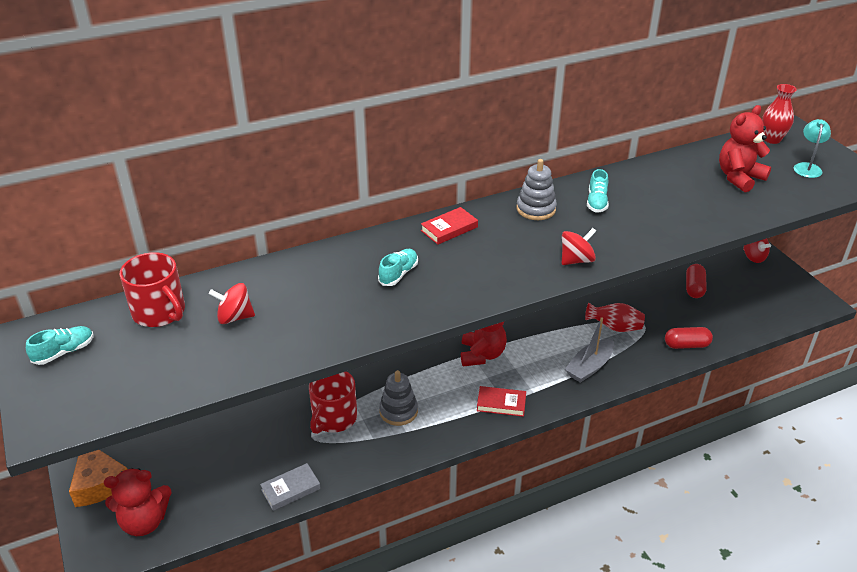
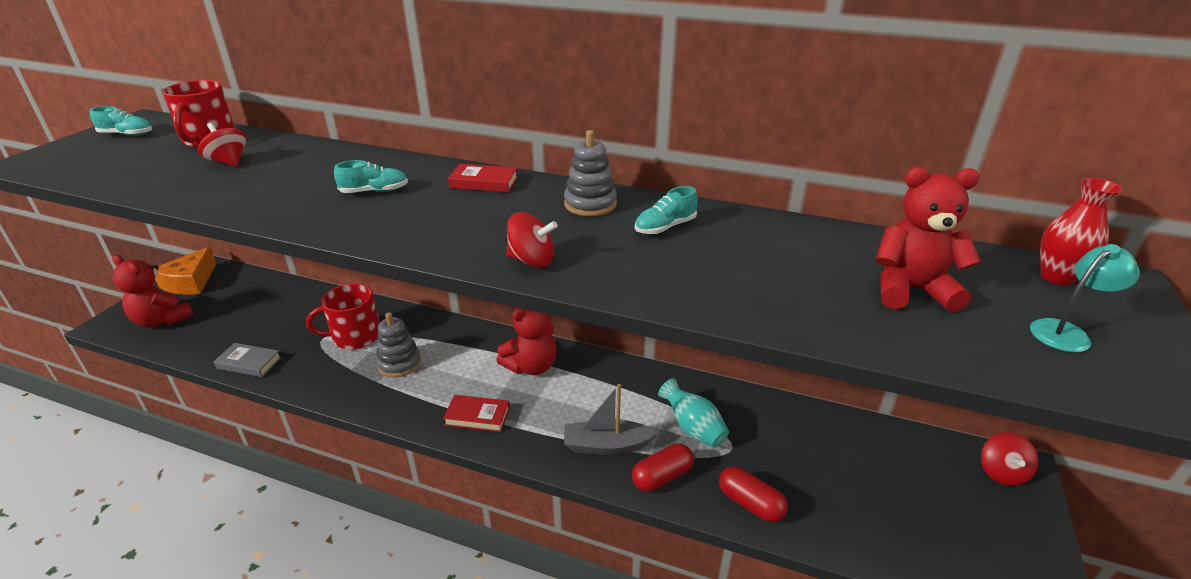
camera: 45 degrees right, 5 degrees down
red book [477,386,526,417] -> red book turned 45 degrees counterclockwise [443,395,510,432]
red vase [585,303,645,332] -> turquoise vase [658,378,729,448]
red capsule [686,264,707,298] -> red capsule moved to [632,443,694,492]

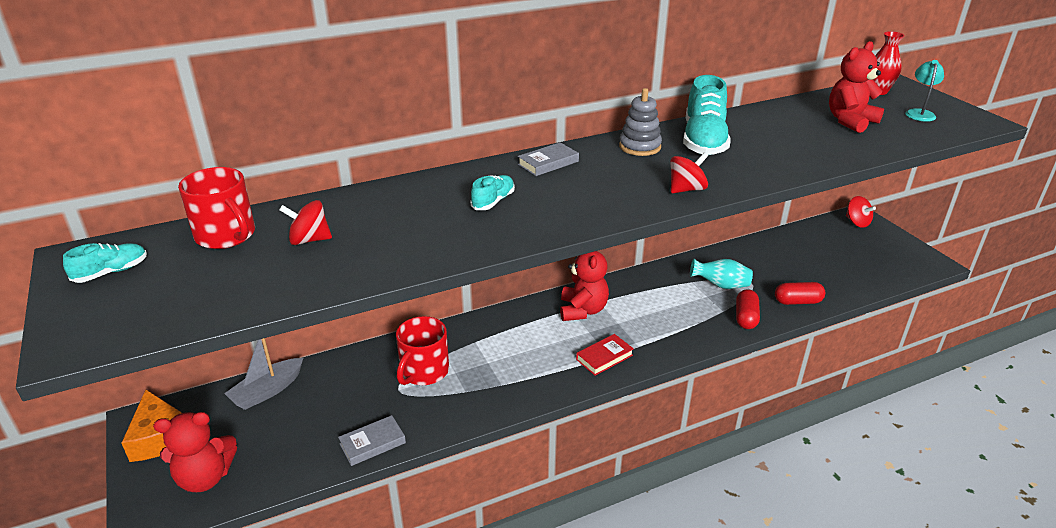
camera: 45 degrees left, 0 degrees up
grey stacking toy [376,312,421,377] -> none
red book [448,164,518,192] -> grey book [518,142,579,176]
grey boat [564,384,659,455] -> grey boat moved to [224,338,303,410]
turquoise shoe [635,186,698,234] -> turquoise shoe [683,75,731,155], size x1.98

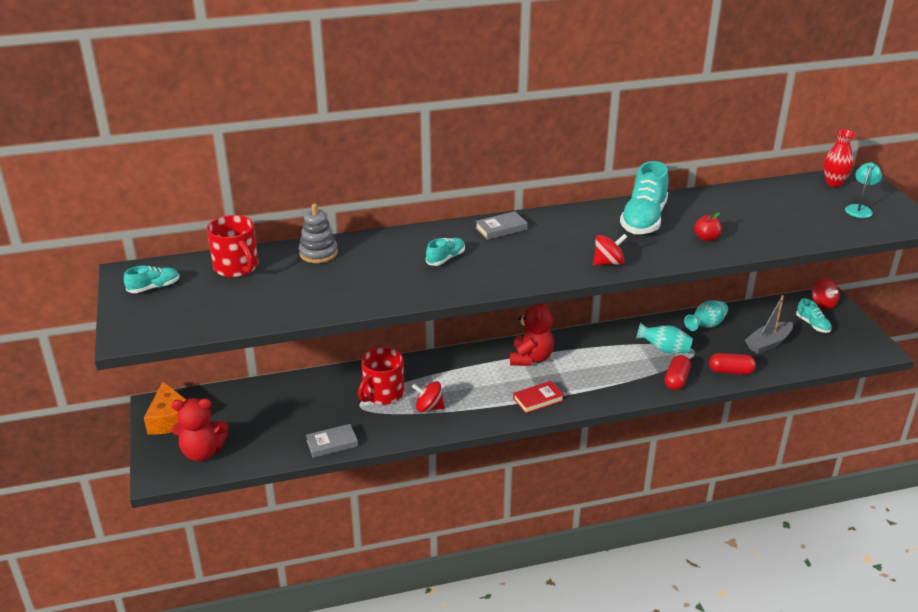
camera: 10 degrees right, 0 degrees up
grey boat [224,338,303,410] -> grey boat moved to [745,295,793,354]
red spinning top [279,200,332,245] -> red spinning top moved to [412,381,445,412]
grey stacking toy [619,88,662,156] -> grey stacking toy moved to [299,204,338,263]
red teddy bear [829,41,884,133] -> none
none -> turquoise vase [684,300,728,331]
none -> red apple [694,212,722,241]
none -> turquoise shoe [796,299,832,333]

